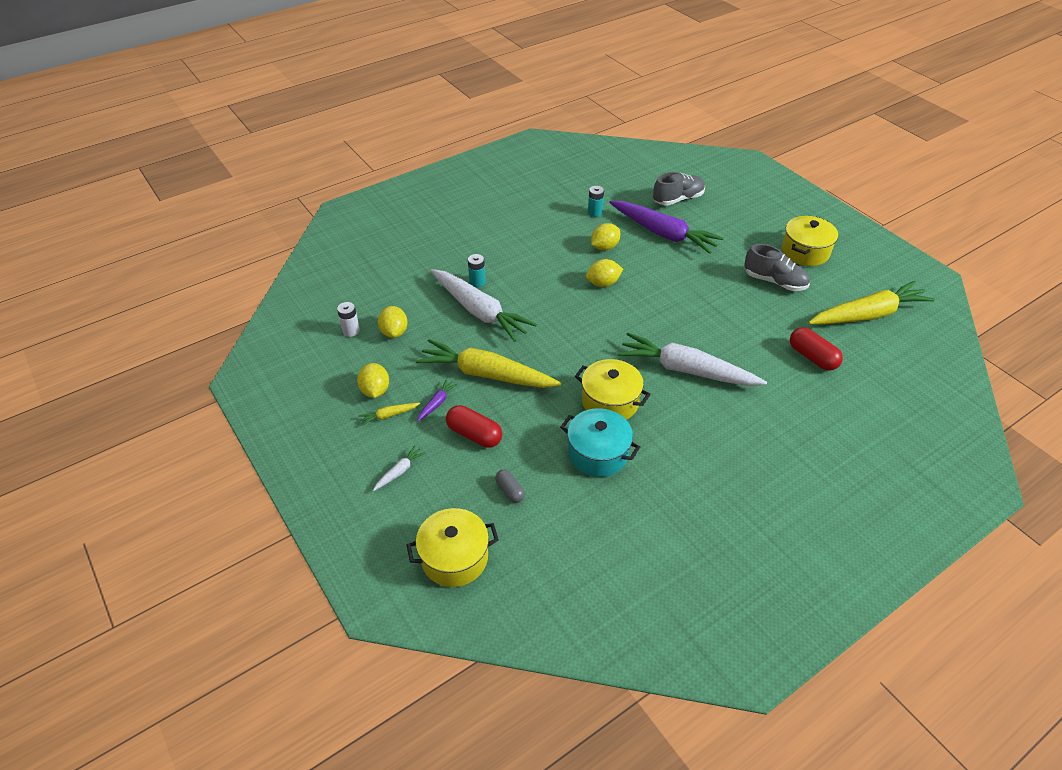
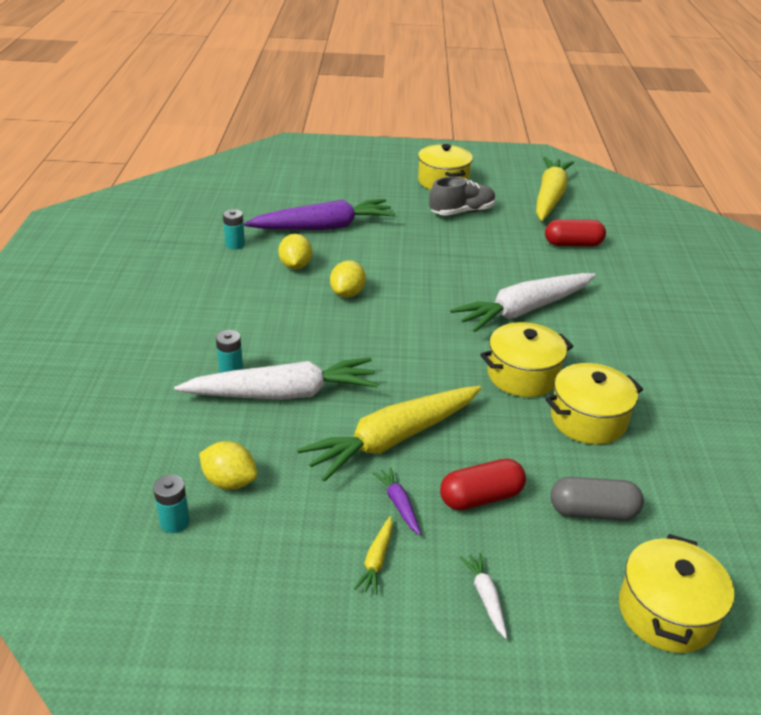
camera: 55 degrees left, 10 degrees down
white battery [337,302,360,337] -> turquoise battery [153,475,190,533]
yellow lemon [357,363,389,398] -> none
grey capsule [495,470,525,503] -> grey capsule [551,477,644,520], size x1.66
turquoise pot [560,408,640,477] -> yellow pot [545,363,643,445]
grey shoe [653,172,705,206] -> none

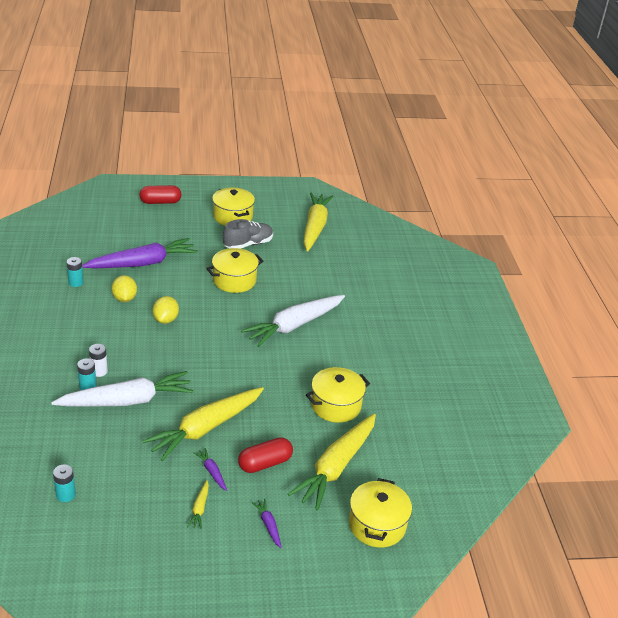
camera: 10 degrees left, 0 degrees up
yellow lemon [199,441,257,490] -> none
white carrot [460,552,507,639] -> purple carrot [252,498,281,548]
yellow pot [480,322,574,397] -> yellow pot moved to [206,248,264,293]
red capsule [545,219,606,246] -> red capsule moved to [139,185,182,204]
grey capsule [551,477,644,520] -> yellow carrot [288,414,376,511]
none -> white battery [89,344,108,377]

